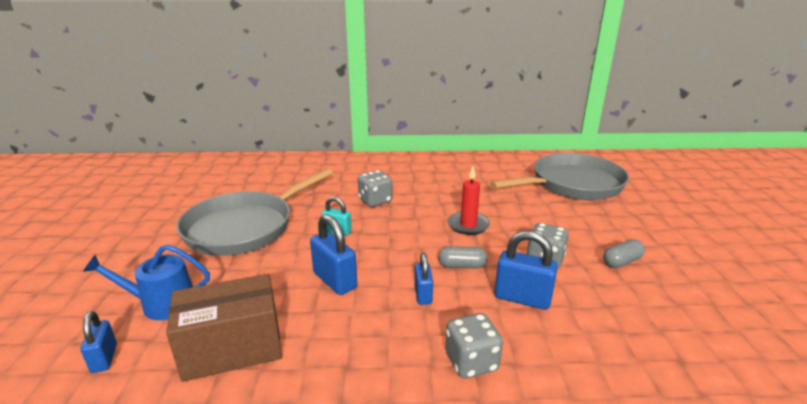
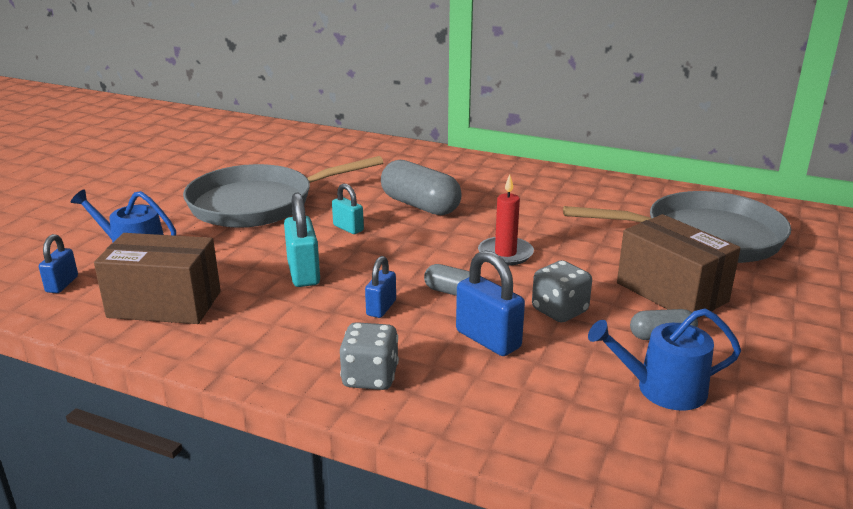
camera: 25 degrees right, 0 degrees up
blue padlock [310,214,357,295] -> turquoise padlock [284,193,320,287]
grey dice [358,170,393,207] -> grey capsule [381,160,462,215]
none -> blue watering can [588,308,741,411]
none -> brown box [617,214,741,319]

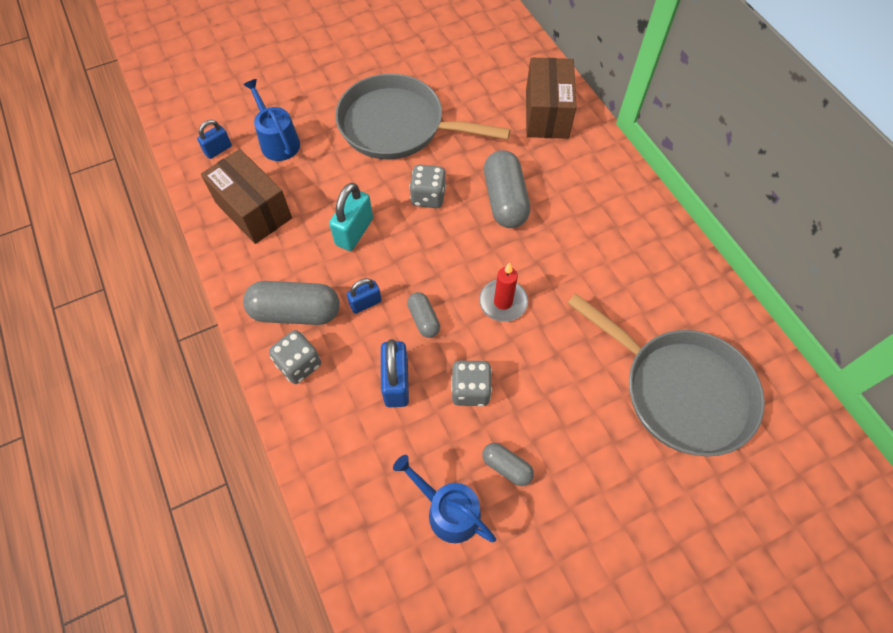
camera: 40 degrees right, 35 degrees up
turquoise padlock [332,183,364,234] -> grey dice [409,165,446,208]
brown box [617,214,741,319] -> brown box moved to [526,58,577,139]
none -> grey capsule [243,281,340,325]

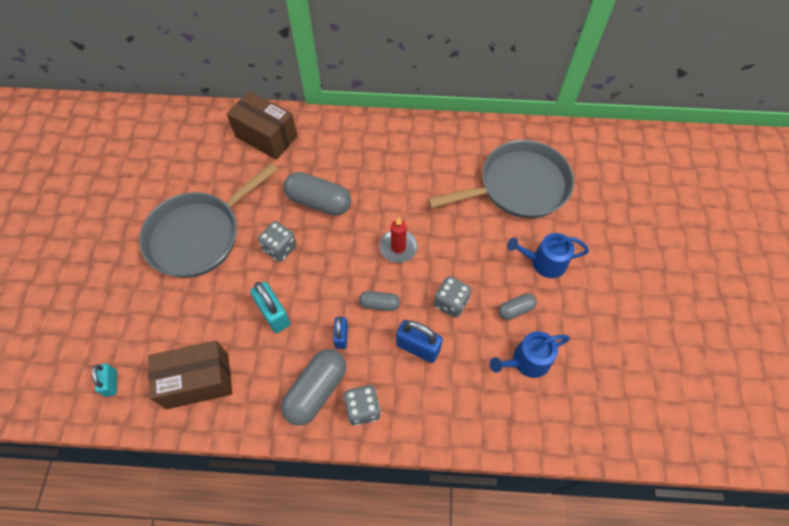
camera: 60 degrees left, 0 degrees up
blue padlock [197,120,232,159] -> turquoise padlock [92,364,117,397]
blue watering can [243,79,300,161] -> blue watering can moved to [507,233,589,278]

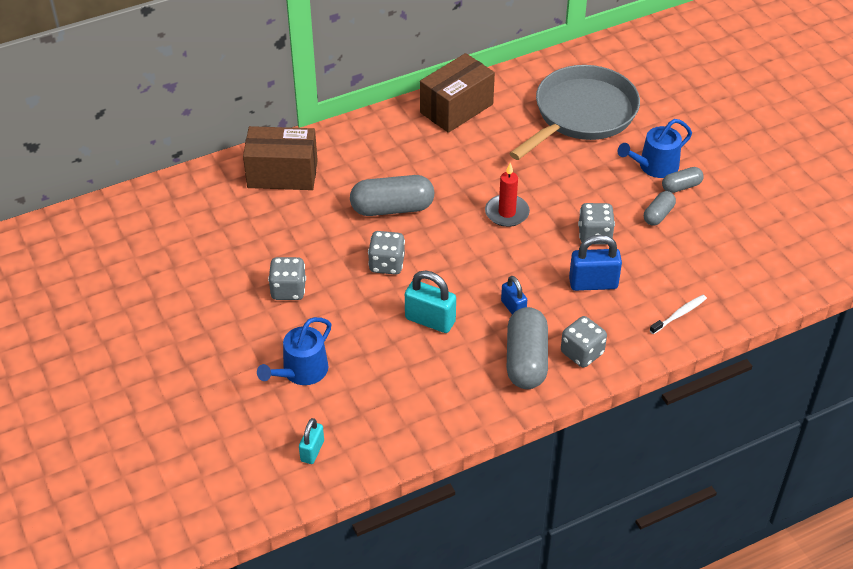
camera: 30 degrees left, 15 degrees down
turquoise padlock [92,364,117,397] -> turquoise padlock turned 60 degrees clockwise [299,418,324,464]
grey pan [139,163,278,278] -> grey dice [268,257,306,300]
brown box [148,341,232,409] -> brown box moved to [420,53,495,133]
grey capsule [359,291,400,311] -> grey capsule moved to [662,167,704,193]
blue watering can [490,331,570,378] -> blue watering can moved to [257,317,331,385]
none -> white toothbrush [650,295,707,334]

